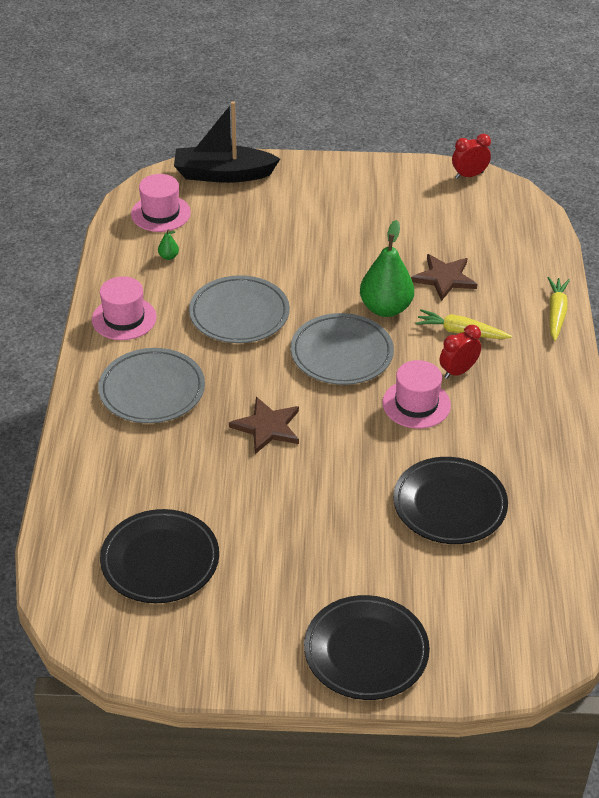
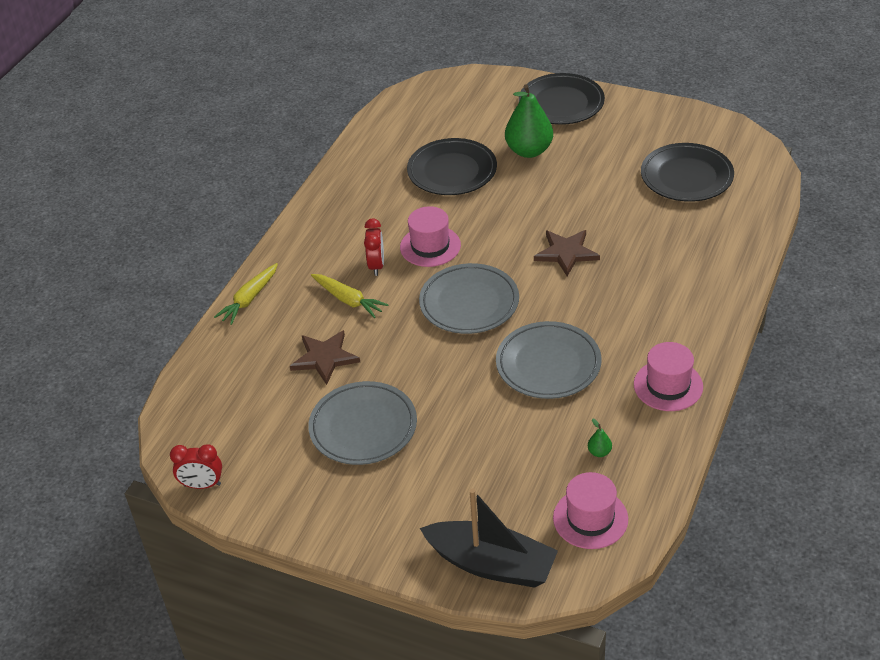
camera: 155 degrees left, 0 degrees up
grey plate [98,348,205,423] -> grey plate moved to [308,381,417,465]
green pear [360,220,414,317] -> green pear moved to [505,84,553,158]
red clock [440,325,481,379] -> red clock turned 75 degrees counterclockwise [364,218,384,276]

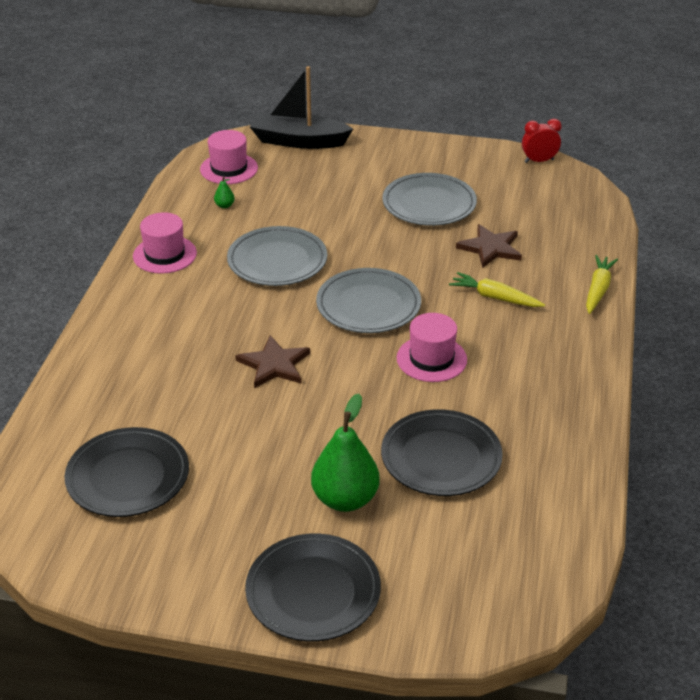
camera: 165 degrees right, 5 degrees down
red clock [364,218,384,276] -> none

